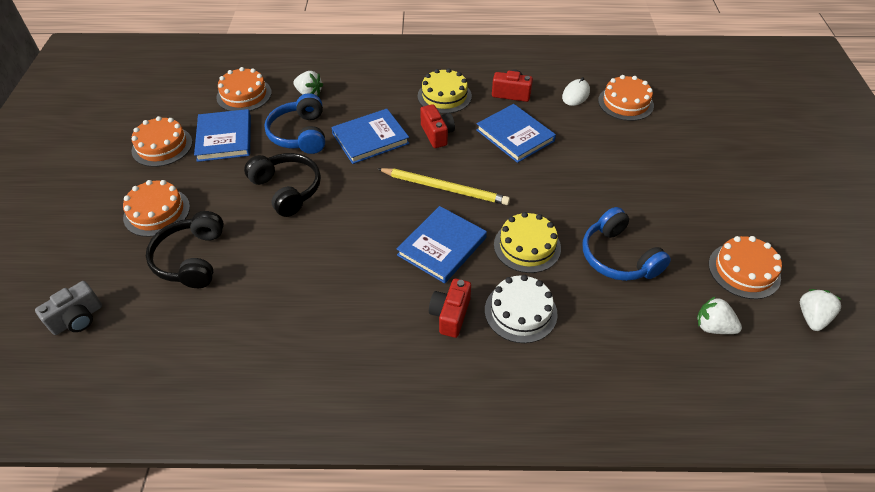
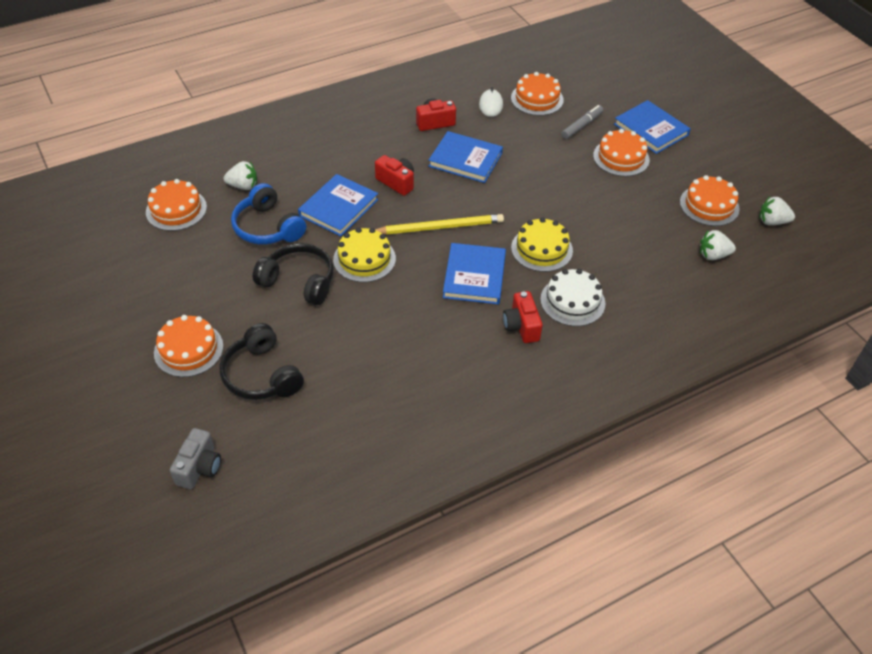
camera: 30 degrees left, 0 degrees up
orange cake [131,116,192,167] -> orange cake moved to [593,129,650,177]
blue book [194,109,251,162] -> blue book moved to [614,100,691,154]
yellow cake [418,68,472,114] -> yellow cake moved to [333,227,396,282]
blue headphones [583,207,671,281] -> none
white strawberry [800,289,841,331] -> white strawberry turned 75 degrees counterclockwise [759,197,795,225]
none -> grey marker [561,105,603,139]

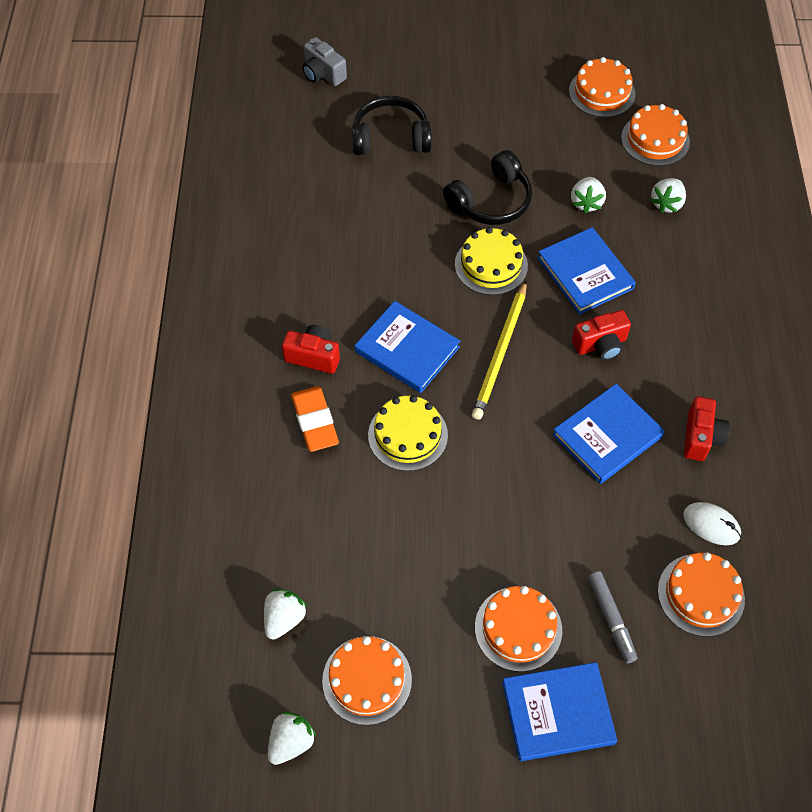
camera: 120 degrees right, 10 degrees up
orange cake [154,315,223,377] -> orange cake moved to [569,57,636,117]
blue headphones [231,183,306,244] -> white strawberry [571,177,606,214]
white cake [540,269,605,326] -> orange eraser [291,386,339,452]

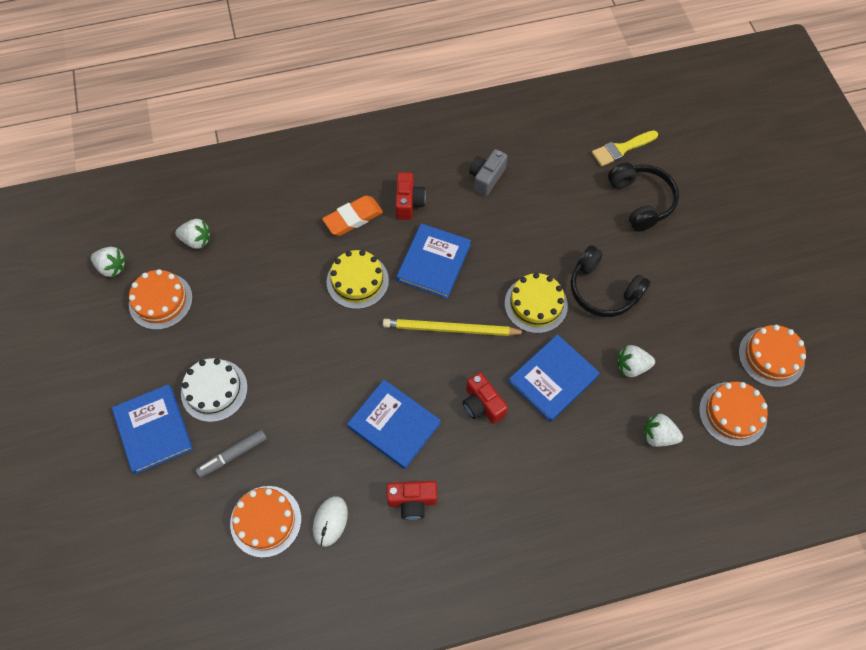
camera: 75 degrees right, 5 degrees up
grey camera [302,37,347,86] -> grey camera moved to [469,149,507,196]
orange cake [475,586,562,672] -> white cake [181,358,248,422]
none -> yellow brush [592,130,658,167]

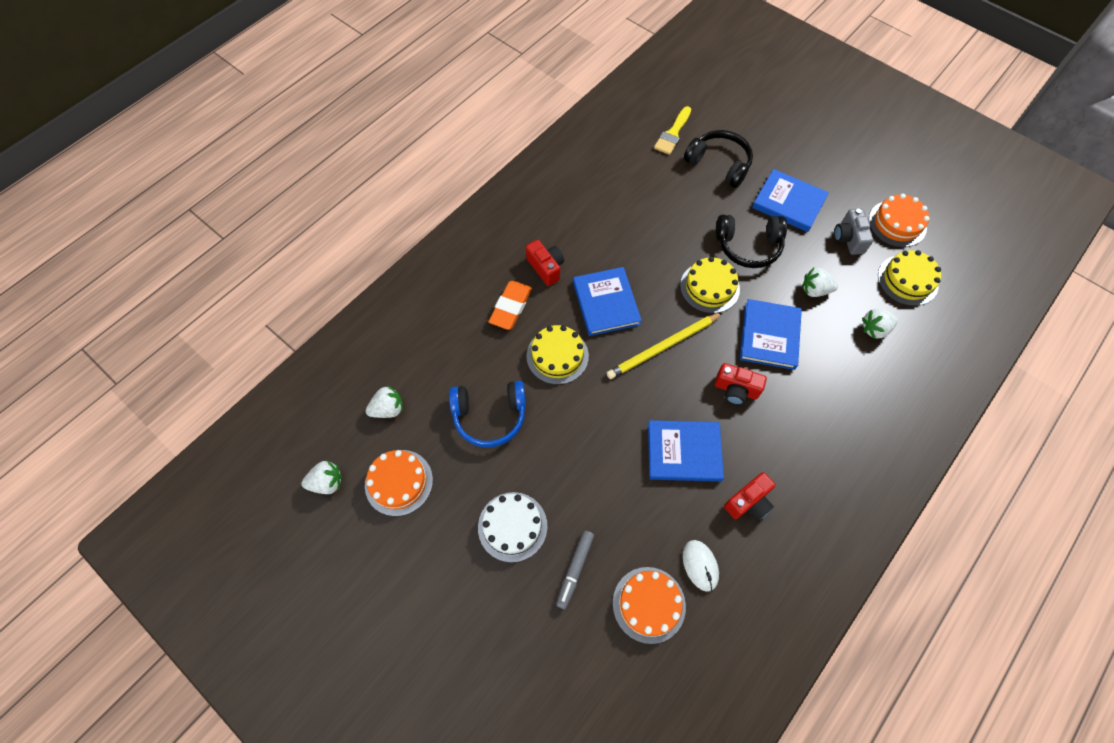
camera: 35 degrees left, 0 degrees up
blue book [112,384,193,474] -> blue book moved to [752,169,829,232]
grey camera [469,149,507,196] -> grey camera moved to [834,209,874,255]
white strawberry [617,345,655,377] -> white strawberry turned 45 degrees clockwise [802,268,838,297]
orange cake [699,382,768,446] -> yellow cake [878,250,941,306]
none -> blue headphones [449,381,526,448]

